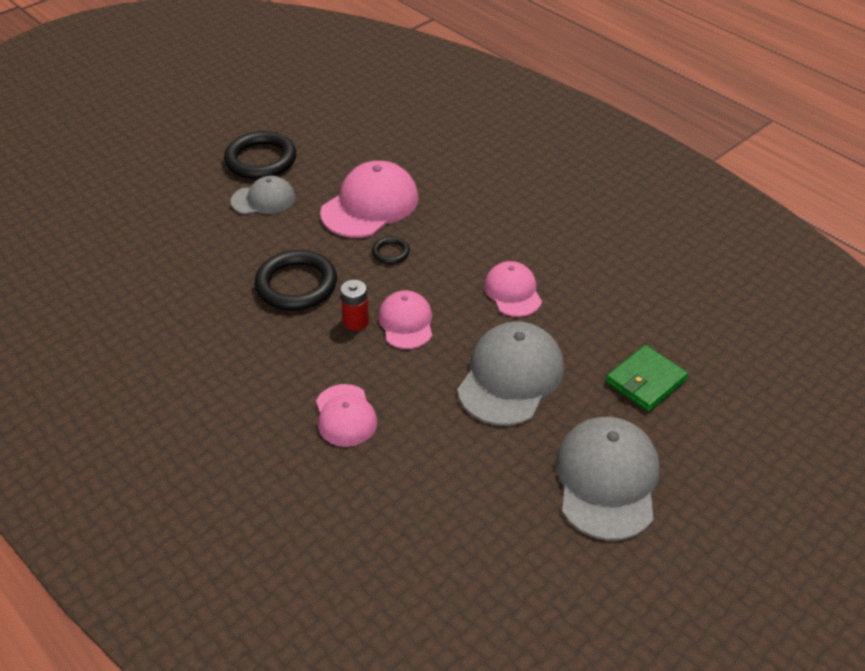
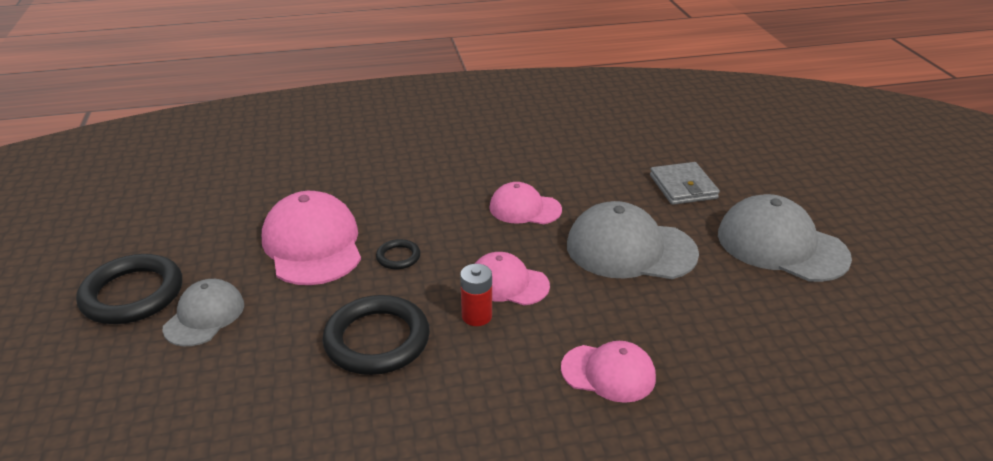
camera: 60 degrees left, 10 degrees down
grey cap [457,321,564,426] -> grey cap turned 45 degrees counterclockwise [567,201,699,279]
green wallet [606,345,688,412] -> grey wallet [650,162,720,205]

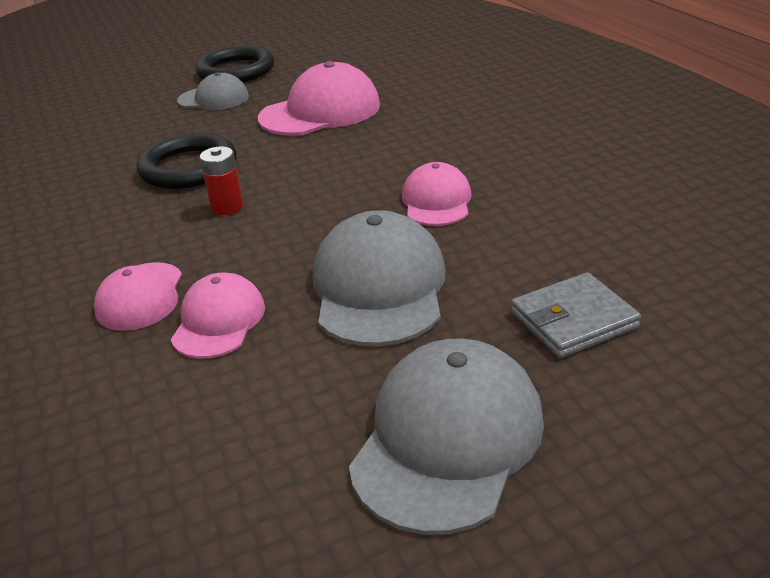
camera: 80 degrees right, 0 degrees up
black ring [376,239,421,269] -> none
pink cap [474,252,550,306] -> pink cap moved to [171,273,265,359]

